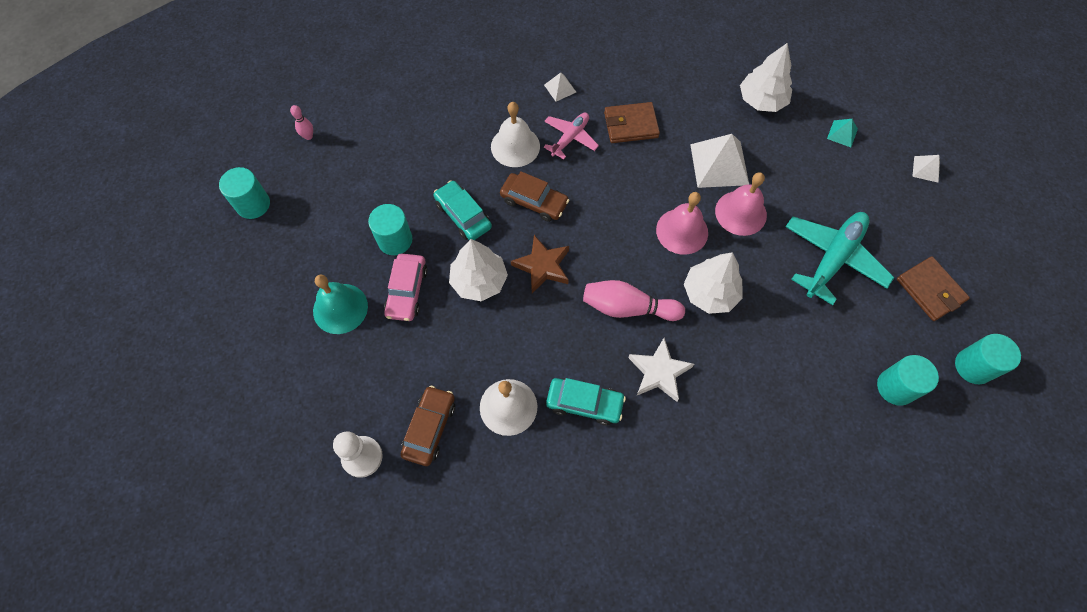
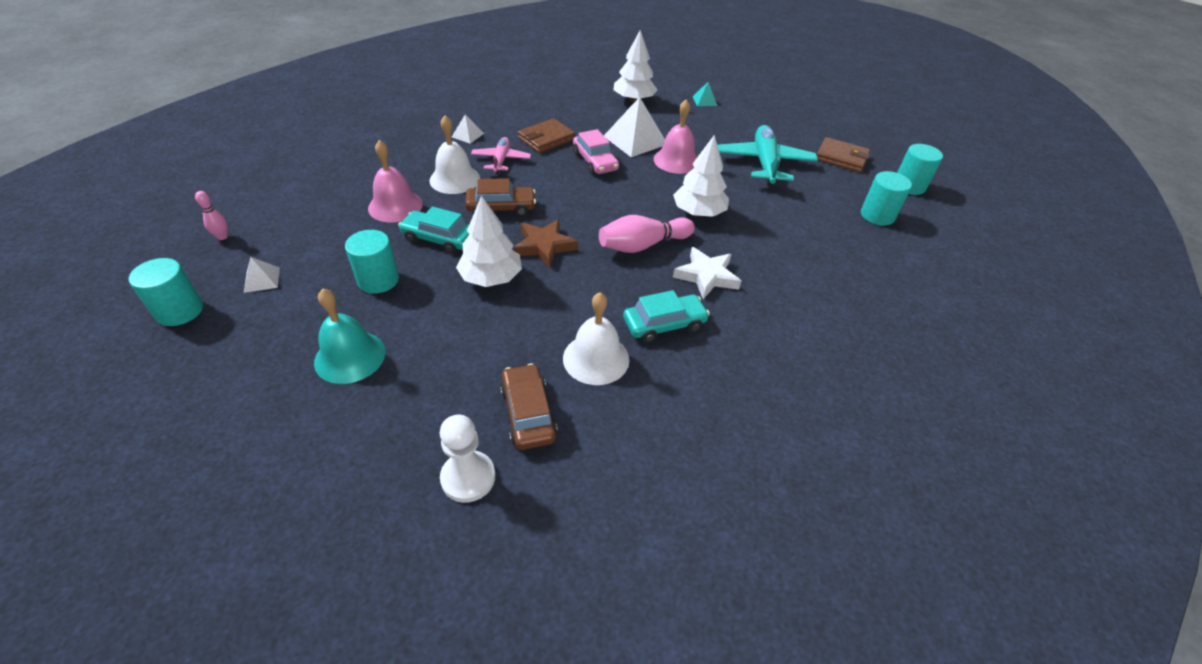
camera: 35 degrees left, 20 degrees down
pink car [384,253,428,321] -> pink car moved to [573,129,619,175]
pink bell [656,192,708,255] -> pink bell moved to [368,140,423,222]
white pyramid [912,155,940,183] -> white pyramid moved to [244,257,280,293]

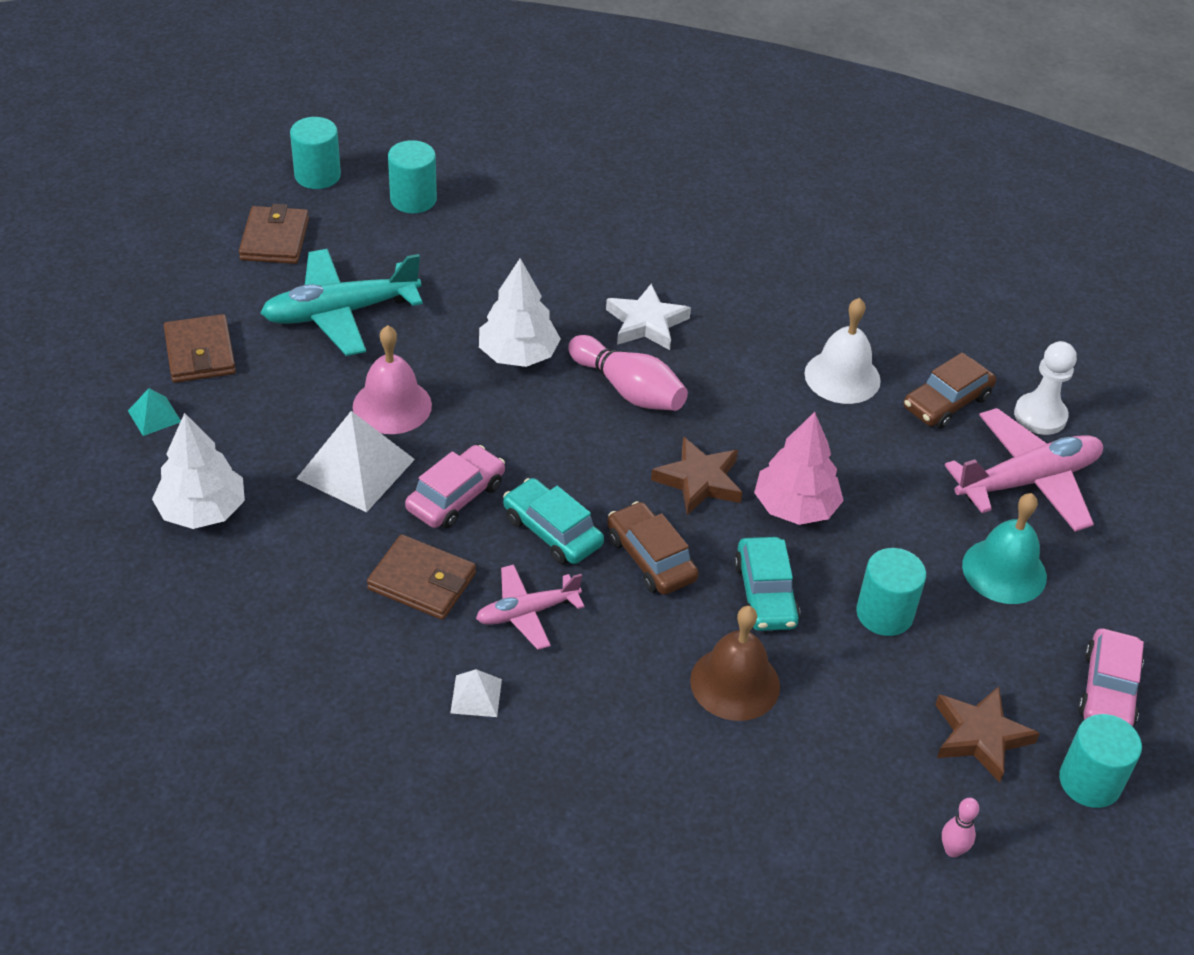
camera: 115 degrees left, 0 degrees up
white pyramid [244,257,280,293] -> brown star [935,686,1040,783]
pink bell [368,140,423,222] -> brown bell [690,606,780,721]
white bell [429,115,480,194] -> none
white tree [456,195,522,287] -> pink tree [754,412,844,525]
turquoise car [623,290,710,343] -> turquoise car moved to [503,478,604,564]
none -> brown wallet [164,314,236,383]
none -> pink plane [944,408,1103,532]
none -> pink car [1078,628,1144,727]

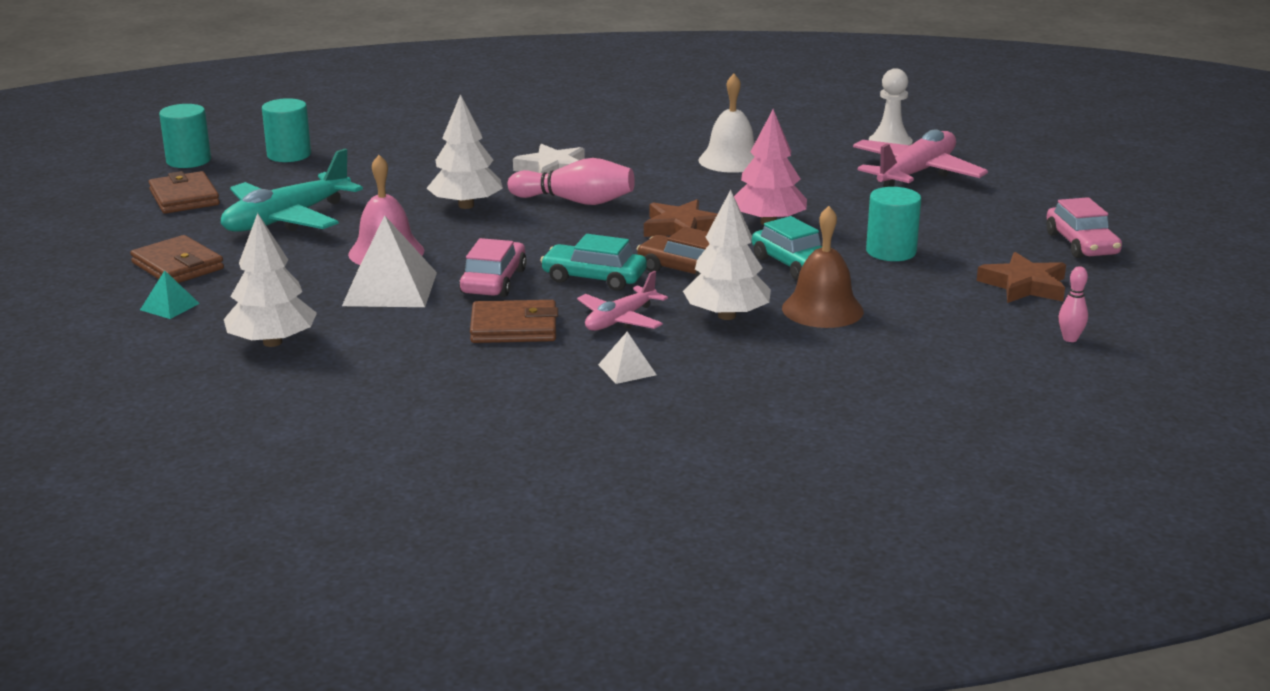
camera: 25 degrees left, 20 degrees down
brown car [904,353,996,429] -> none
turquoise bell [962,493,1047,604] -> none
turquoise cylinder [1059,714,1142,808] -> none
none -> white tree [683,190,771,320]

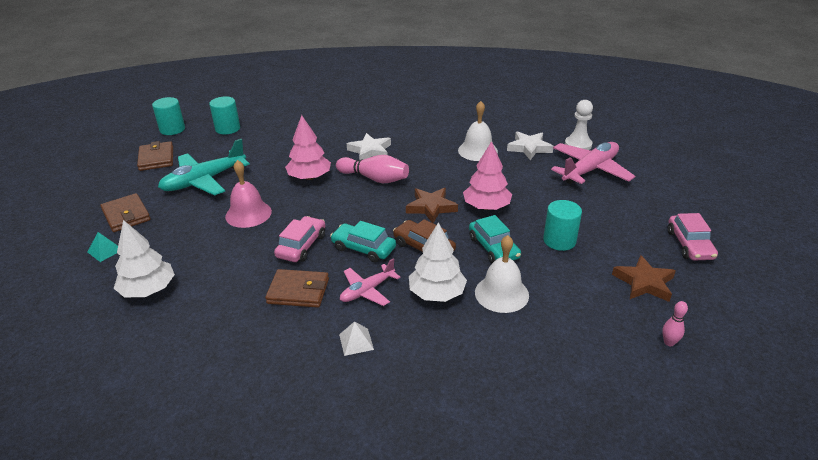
camera: 10 degrees right, 10 degrees up
white pyramid [342,215,437,307] -> none
white tree [426,94,503,209] -> pink tree [285,115,331,180]
brown bell [782,206,864,328] -> white bell [475,235,529,313]
none -> white star [507,131,554,160]

